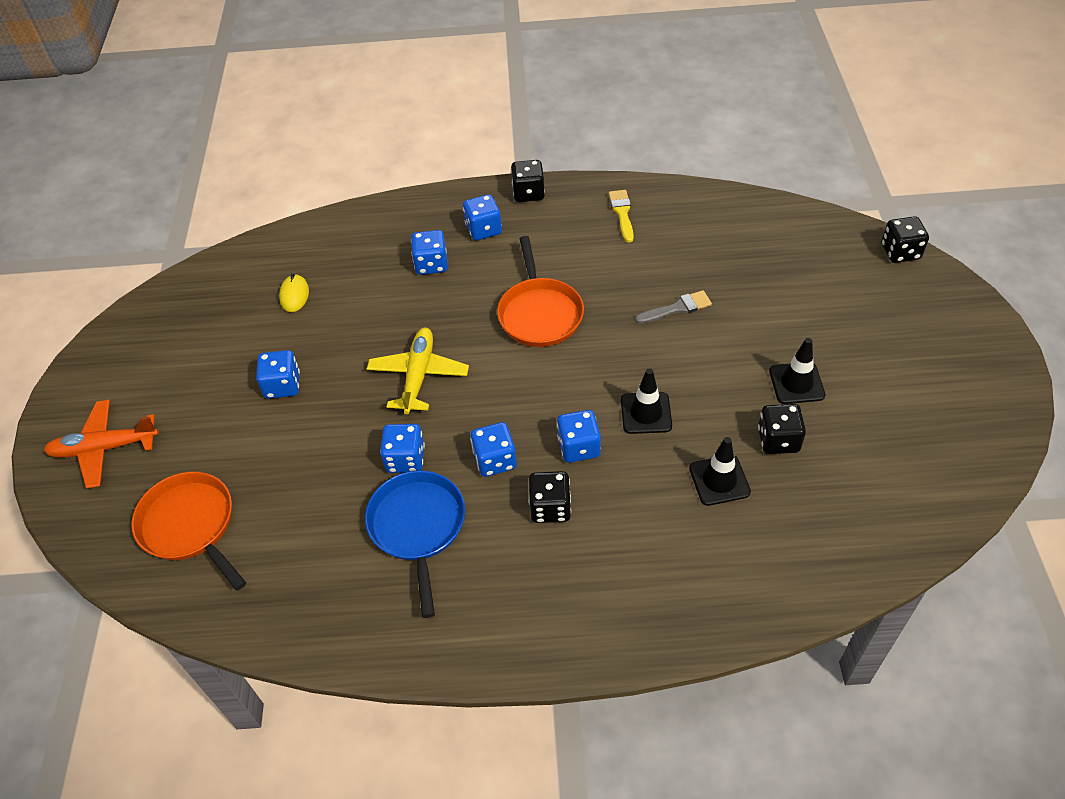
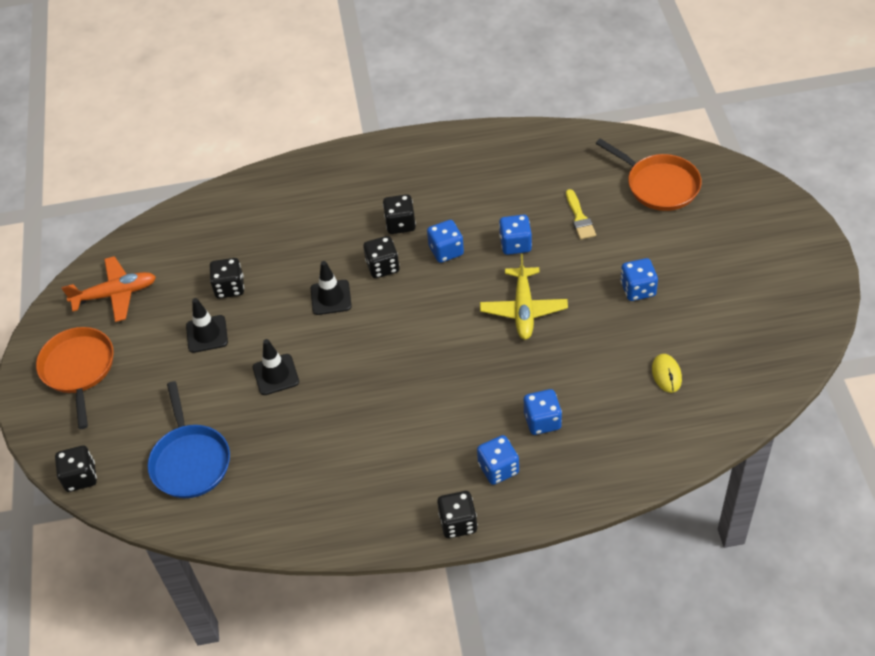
camera: 175 degrees right, 0 degrees up
orange plane [43,400,159,489] -> orange plane moved to [62,256,156,322]
blue pan [365,470,465,618] -> blue pan moved to [148,381,230,498]
orange pan [497,236,584,347] -> orange pan moved to [36,327,114,429]
blue dice [557,410,601,463] -> black dice [363,236,399,278]
yellow brush [609,190,634,242] -> yellow brush moved to [566,189,596,240]
grey brush [635,290,712,324] -> none
black traffic cone [689,437,751,506] -> black traffic cone moved to [253,339,299,395]

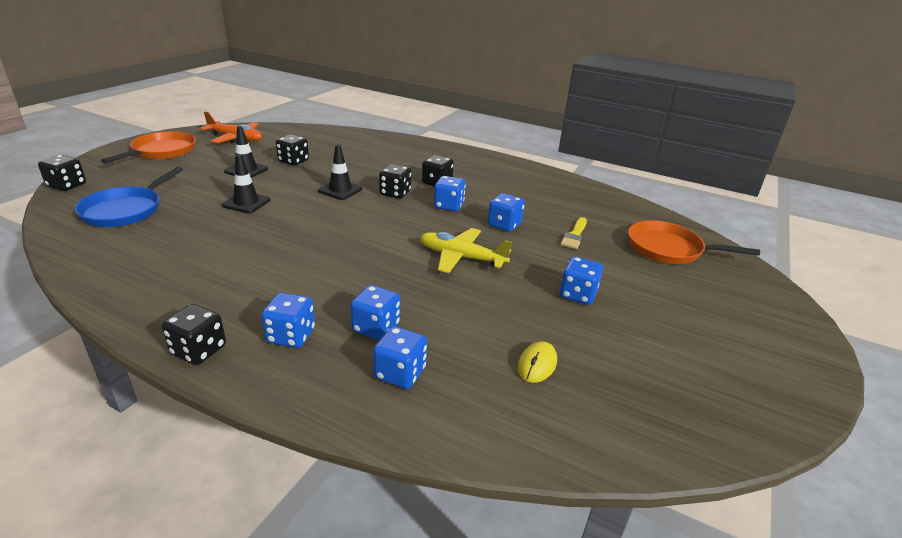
camera: 30 degrees right, 20 degrees down
yellow plane [480,254,568,340] -> yellow plane turned 75 degrees clockwise [420,228,512,273]
orange pan [596,139,702,211] -> orange pan turned 120 degrees clockwise [628,221,760,264]
none -> blue dice [373,326,427,389]

